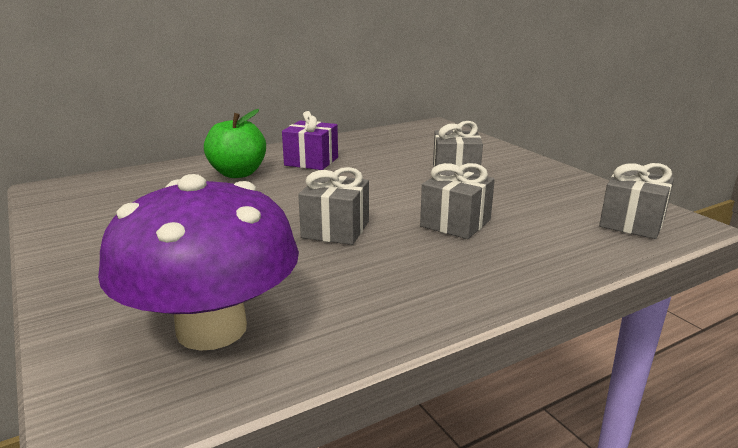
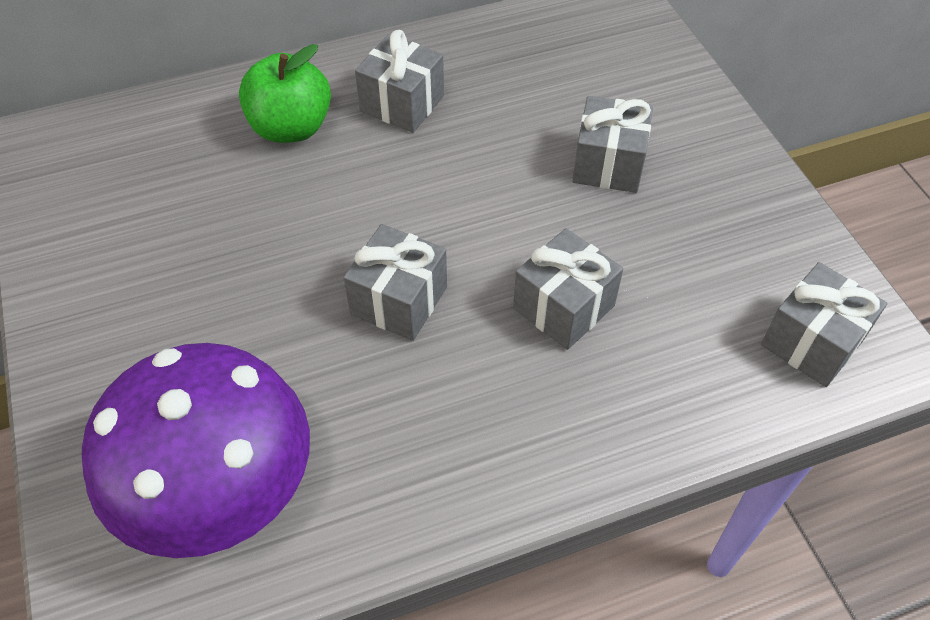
camera: 10 degrees right, 30 degrees up
purple gift [282,111,338,170] -> grey gift [355,30,444,133]

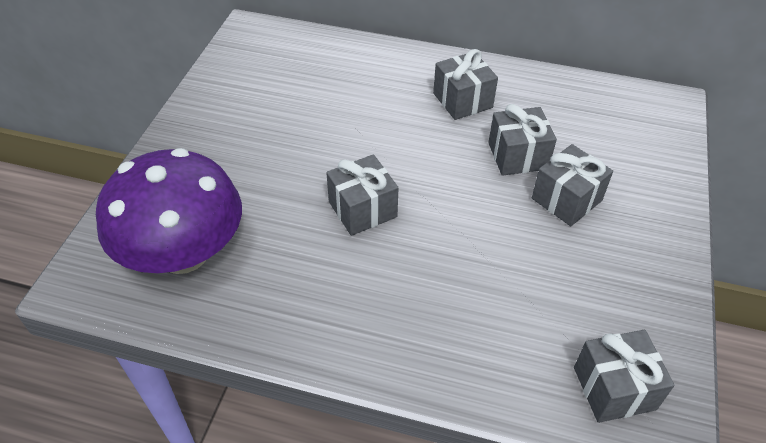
camera: 35 degrees right, 5 degrees down
green apple [239,44,331,143] -> none
grey gift [513,228,623,350] -> grey gift moved to [488,104,557,176]

